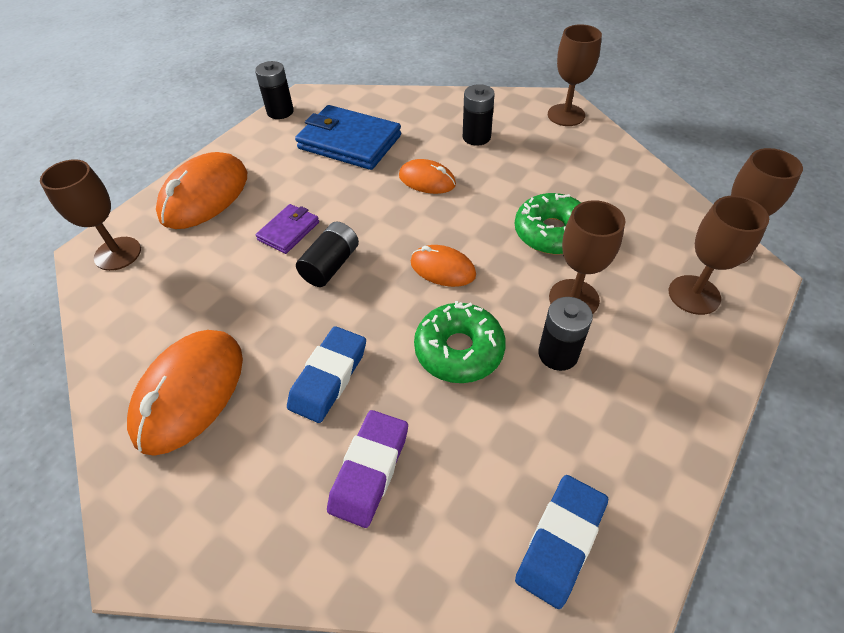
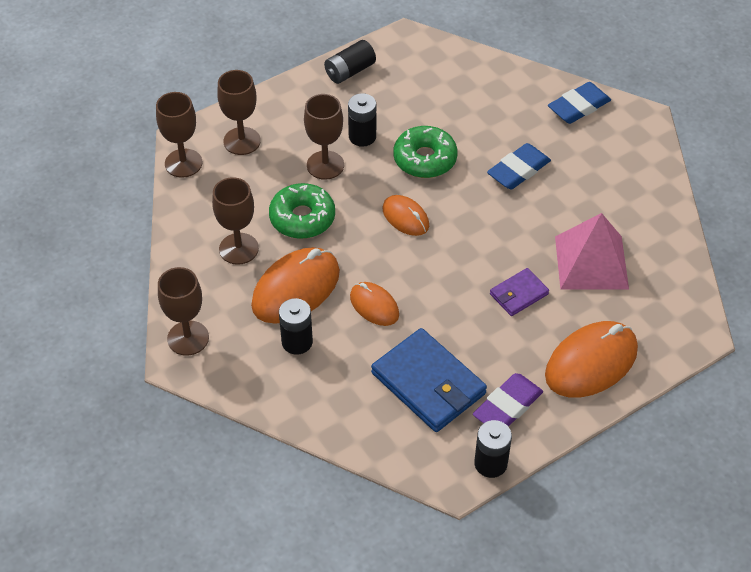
camera: 160 degrees left, 0 degrees up
brown goblet [40,159,141,271] -> brown goblet moved to [212,177,259,265]
orange mouse [127,330,243,456] -> orange mouse moved to [251,247,340,324]
black battery [296,221,359,287] -> black battery moved to [324,40,376,84]
purple eraser [327,410,408,528] -> purple eraser moved to [473,373,543,427]
blue eraser [515,475,608,609] -> blue eraser moved to [548,82,611,124]
none -> pink pyramid [555,213,629,290]

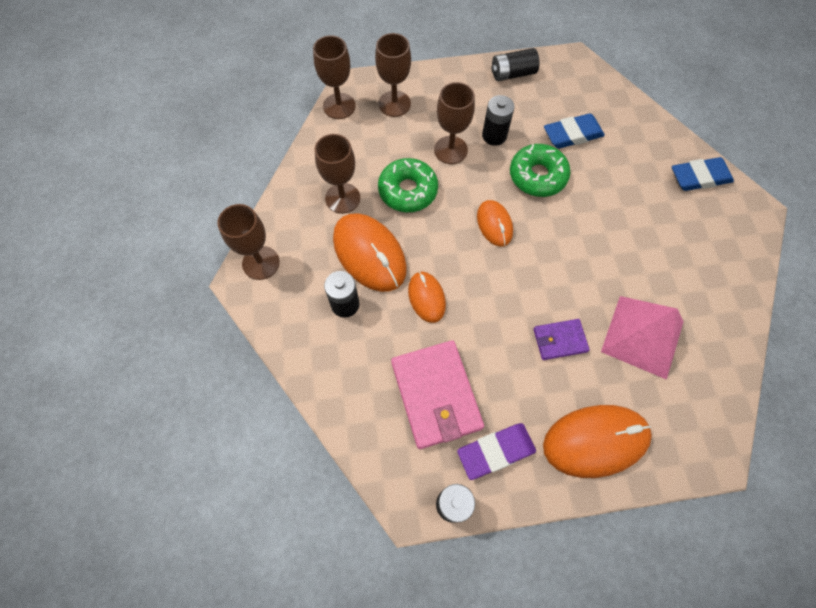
camera: 25 degrees right, 15 degrees up
orange mouse [251,247,340,324] -> orange mouse turned 75 degrees clockwise [333,213,407,292]
blue wallet [371,328,487,432] -> pink wallet [391,340,484,449]
blue eraser [487,143,551,190] -> blue eraser moved to [544,113,605,149]

